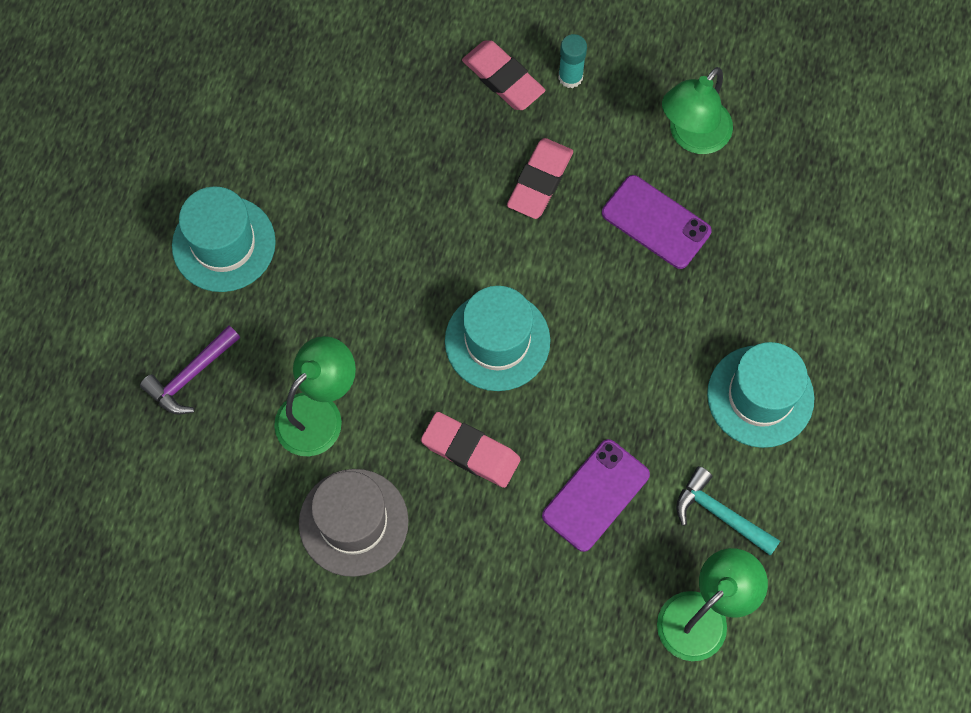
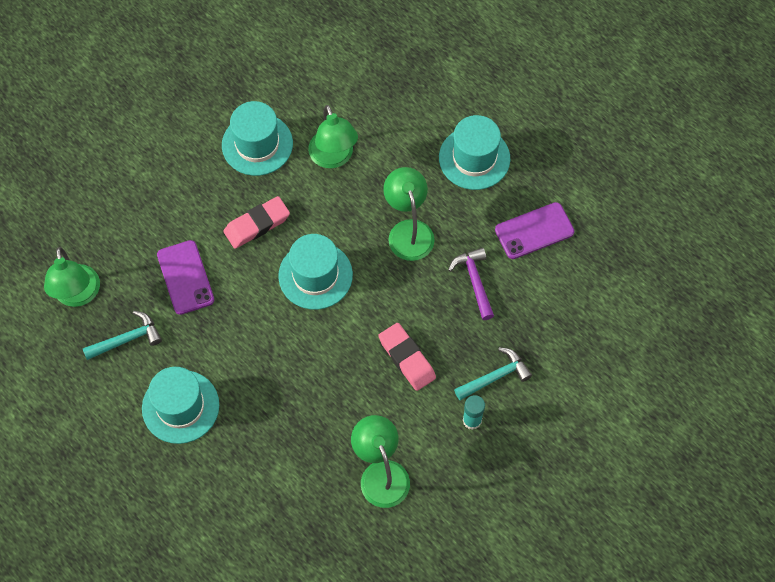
camera: 120 degrees right, 5 degrees down
purple hammer [140,325,240,415] -> purple hammer moved to [448,248,494,320]
grey hat [299,469,409,577] -> turquoise hat [222,101,293,176]
pink eraser [462,40,545,110] -> turquoise hammer [454,347,532,400]
purple phone [602,175,712,269] -> purple phone moved to [495,202,574,259]
none -> green lamp [383,167,435,261]

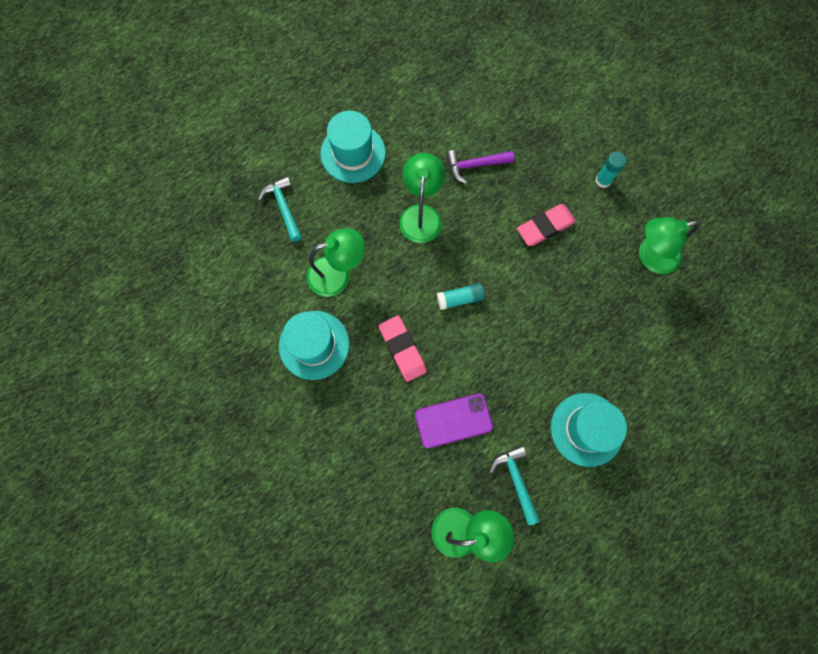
camera: 85 degrees left, 10 degrees up
turquoise hat [278,234,353,310] -> turquoise glue stick [437,283,485,310]
green lamp [383,167,435,261] -> green lamp turned 105 degrees clockwise [400,153,445,243]
turquoise hammer [454,347,532,400] -> turquoise hammer moved to [258,176,302,242]
purple phone [495,202,574,259] -> none

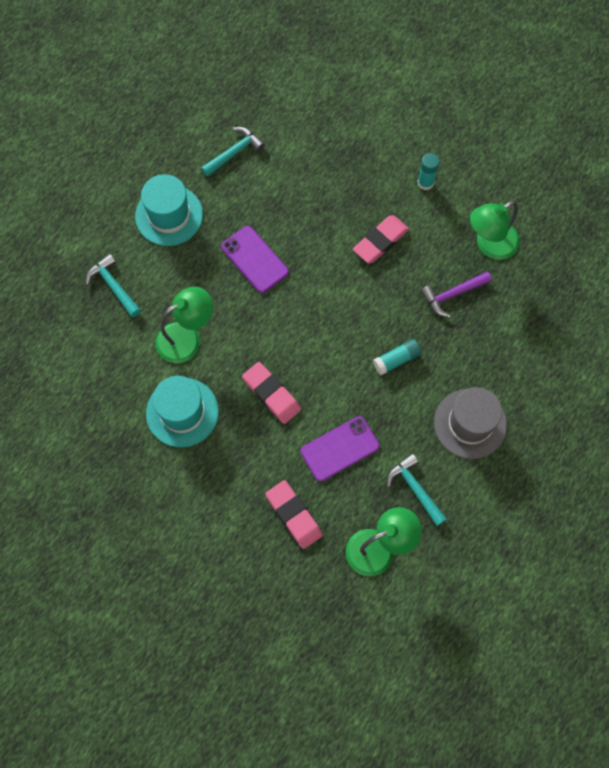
camera: 15 degrees left, 5 degrees down
green lamp [400,153,445,243] -> purple phone [221,226,289,293]
turquoise glue stick [437,283,485,310] -> turquoise glue stick moved to [373,339,421,375]
purple hammer [446,150,514,184] -> purple hammer moved to [421,271,492,317]
turquoise hat [551,393,627,467] -> grey hat [434,387,507,459]
none -> turquoise hammer [201,127,265,177]
none -> pink eraser [265,480,322,549]

